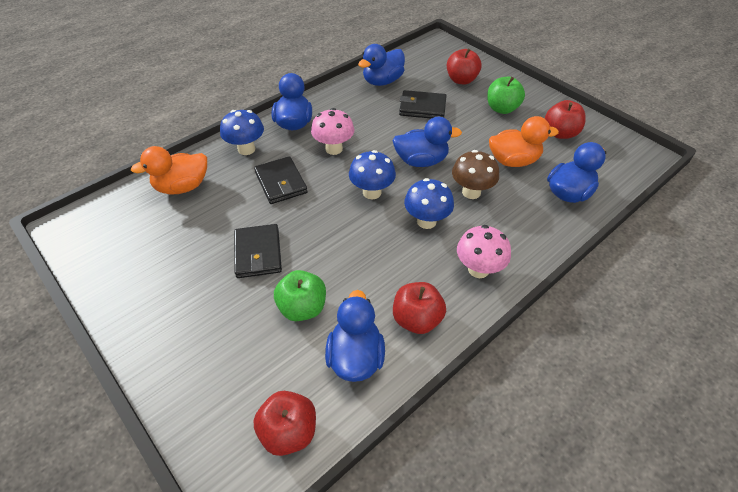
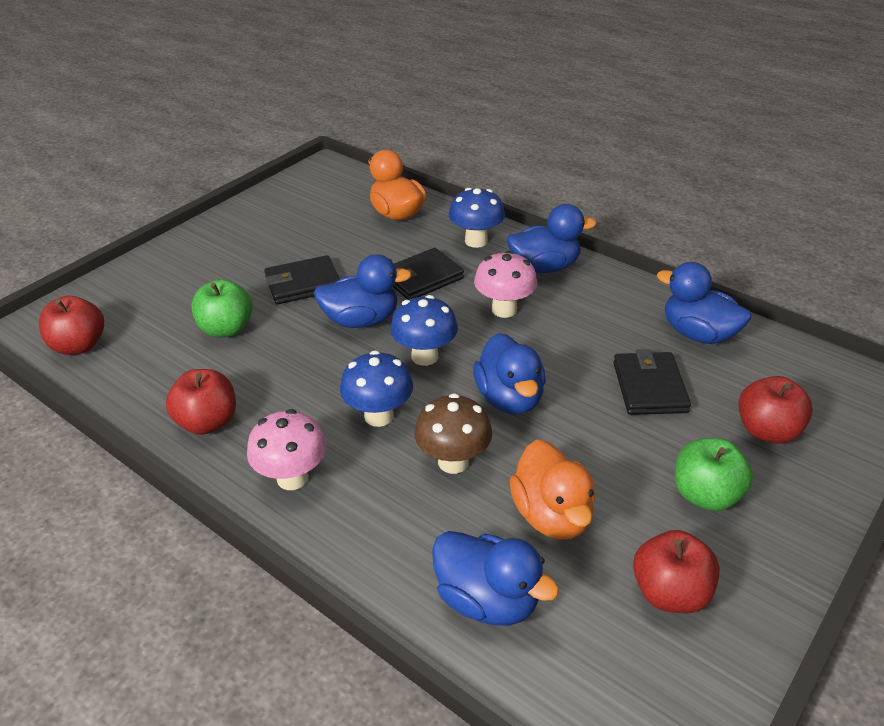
camera: 80 degrees right, 10 degrees down
blue duck [325,290,385,382] -> blue duck moved to [314,254,412,328]

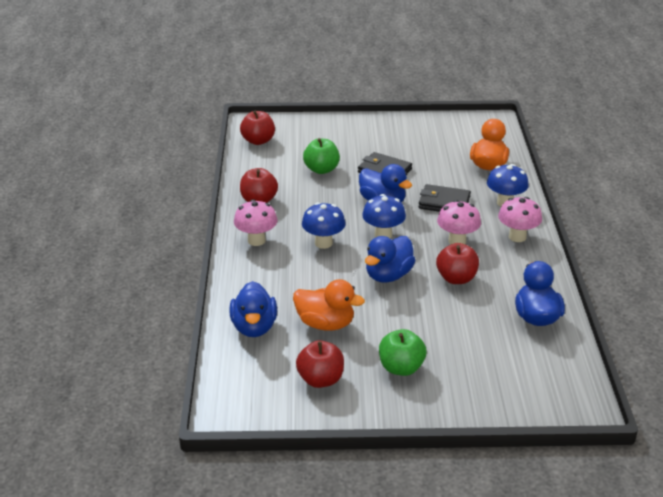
camera: 50 degrees right, 5 degrees down
brown mushroom [415,393,492,474] -> none
blue duck [507,204,597,273] -> pink mushroom [498,197,542,242]
orange duck [509,440,595,540] -> orange duck turned 105 degrees counterclockwise [293,279,365,331]
black wallet [613,349,691,415] -> none
red apple [739,376,813,444] -> red apple moved to [436,243,479,284]

